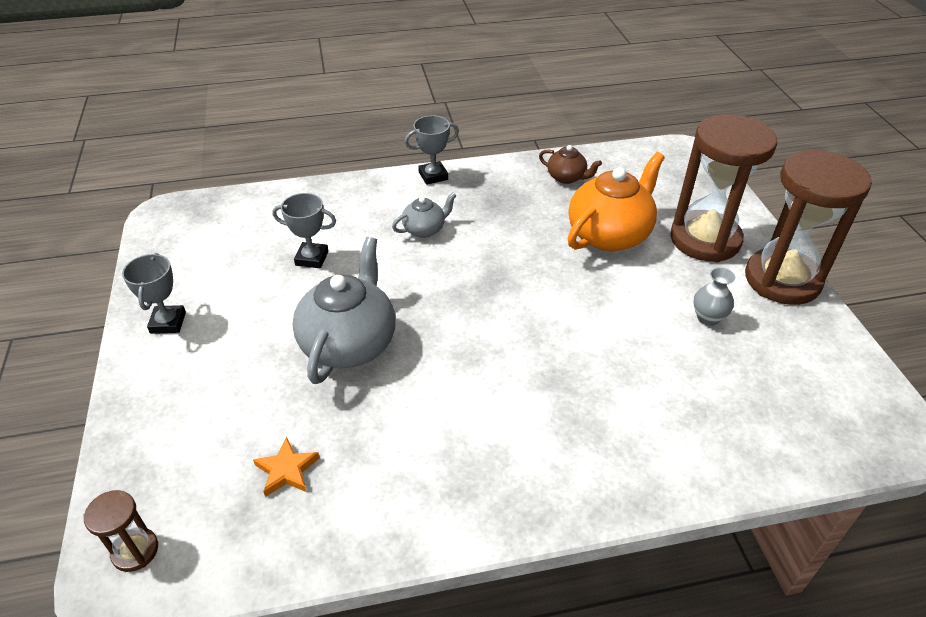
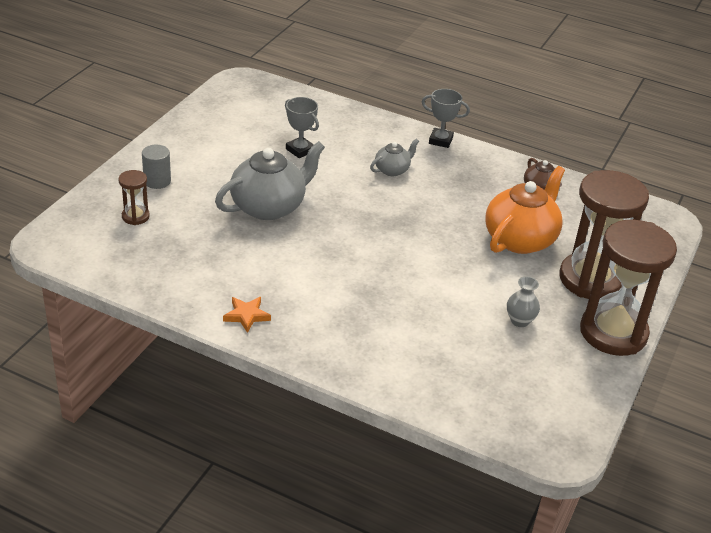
camera: 35 degrees right, 5 degrees down
brown hourglass [84,490,158,572] -> brown hourglass moved to [118,170,150,225]
grey trophy [122,253,186,334] -> none
orange star [253,437,320,497] -> orange star moved to [223,297,271,333]
grey teapot [392,192,457,238] -> grey teapot turned 45 degrees counterclockwise [370,139,419,176]
orange teapot [568,152,665,251] -> orange teapot turned 45 degrees counterclockwise [486,166,565,254]
none -> grey cylinder [142,145,171,189]

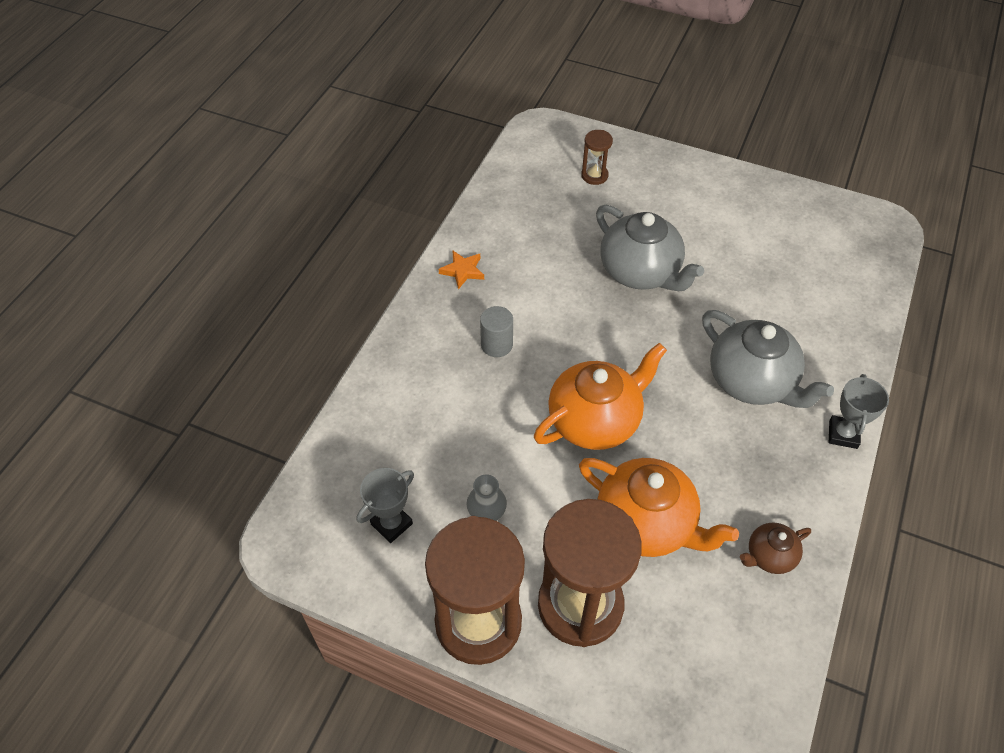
camera: 90 degrees right, 15 degrees up
grey cylinder [142,145,171,189] -> grey cylinder moved to [480,306,513,357]
grey trophy [285,97,319,158] -> grey trophy moved to [357,468,414,543]
grey teapot [370,139,419,176] -> grey teapot [702,310,834,408], size x1.97
none -> orange teapot [534,343,667,450]

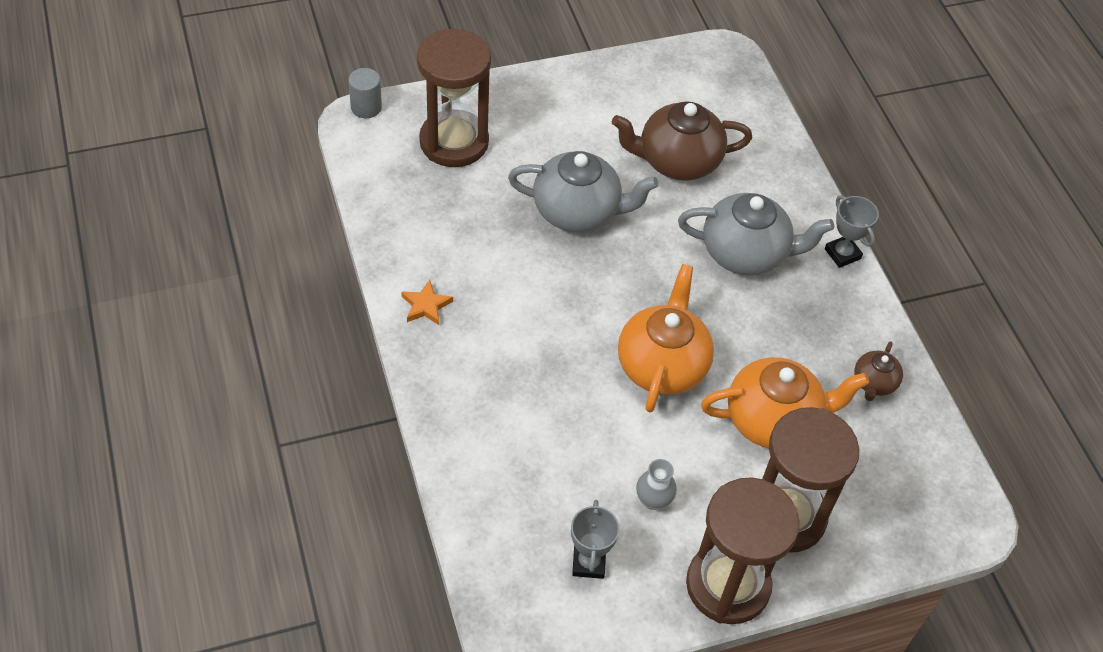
camera: 45 degrees left, 0 degrees up
grey cylinder [480,306,513,357] -> grey cylinder moved to [348,68,382,118]
brown hourglass [581,130,613,185] -> brown hourglass [417,29,491,167], size x2.28
none -> brown teapot [612,101,752,180]

